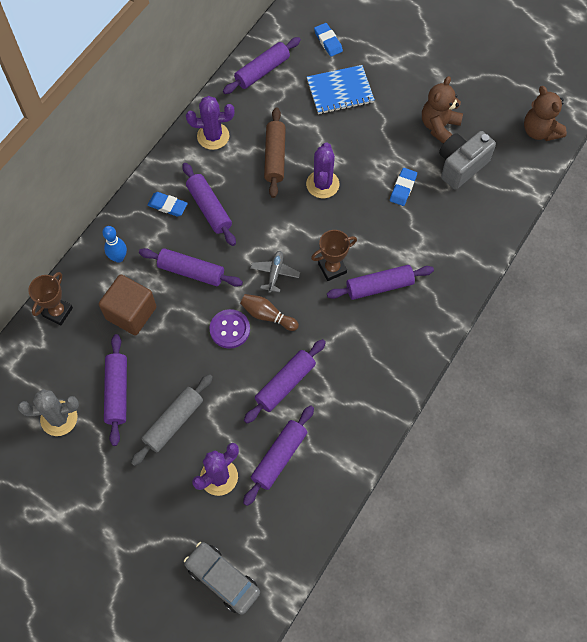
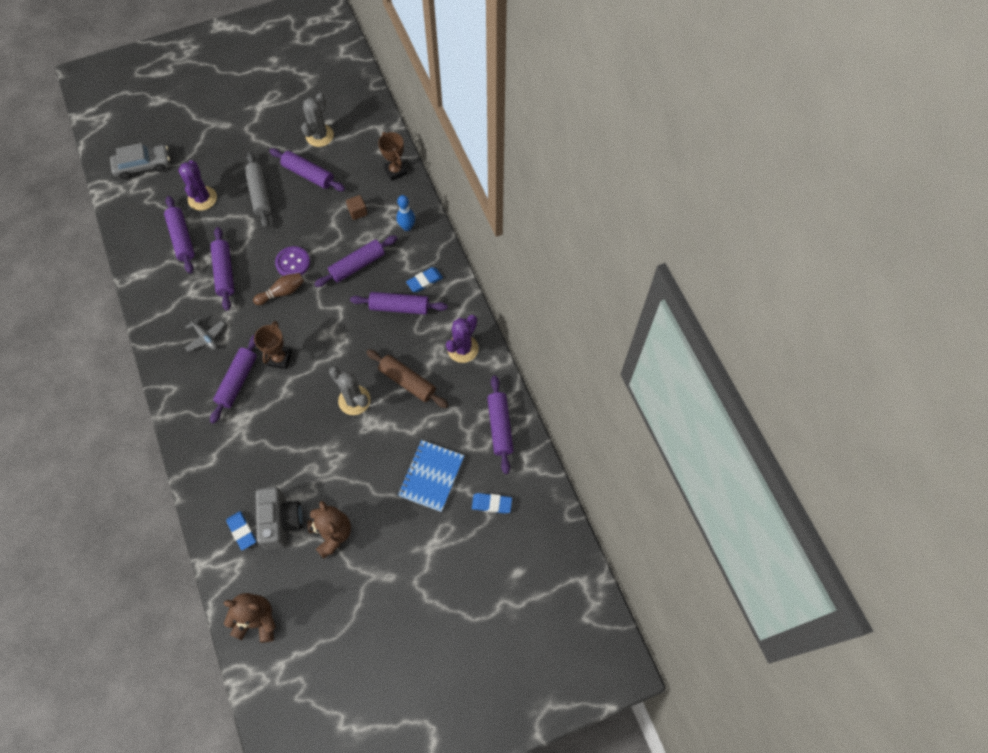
camera: 125 degrees right, 0 degrees up
brown cube [99,274,157,335] -> brown cube [346,195,368,220], size x0.49
grey plane [250,251,300,293] -> grey plane moved to [185,316,225,352]
purple cactus [306,142,339,198] -> grey cactus [329,366,371,415]
blue eraser [390,168,417,206] -> blue eraser moved to [226,511,256,550]

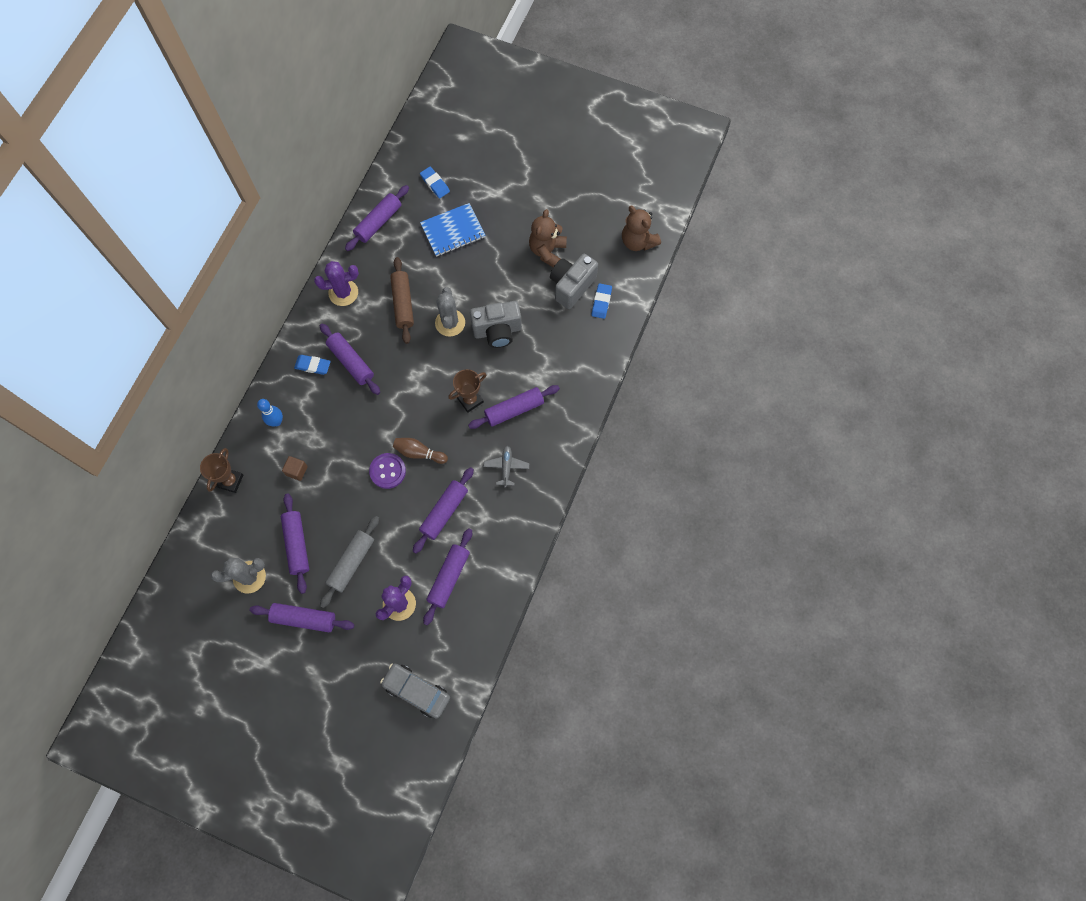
camera: 135 degrees left, 5 degrees up
purple rolling pin [314,235,398,287] -> purple rolling pin moved to [249,603,354,632]
none -> grey camera [470,301,522,348]

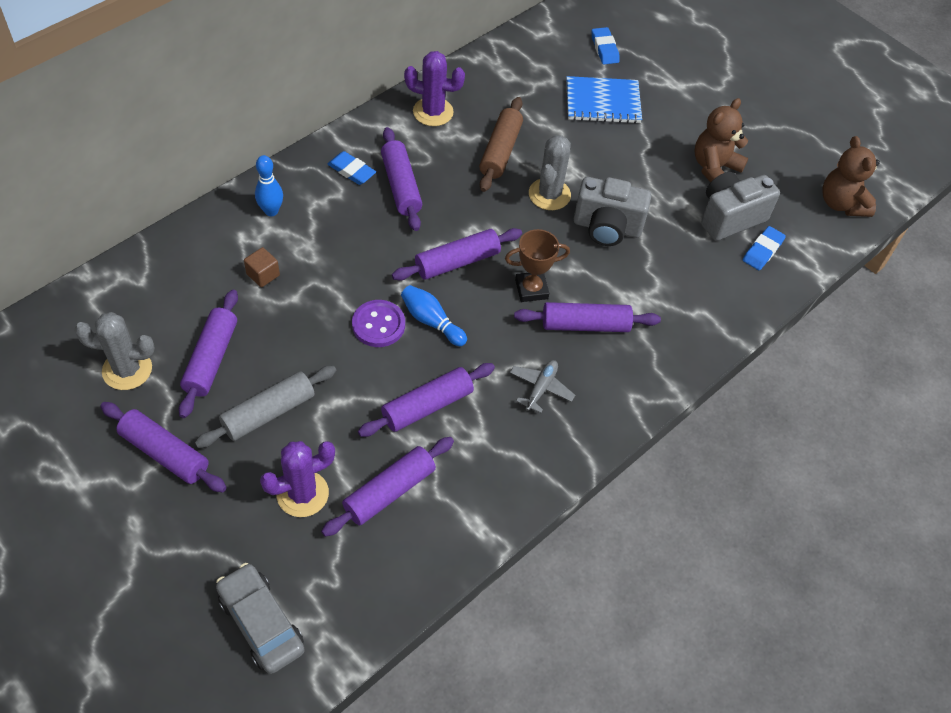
camera: 20 degrees right, 15 degrees down
brown trophy [200,448,243,493] -> none
purple rolling pin [345,185,409,251] -> purple rolling pin moved to [392,228,522,281]
brown bowling pin [393,438,448,464] -> blue bowling pin [401,285,467,346]

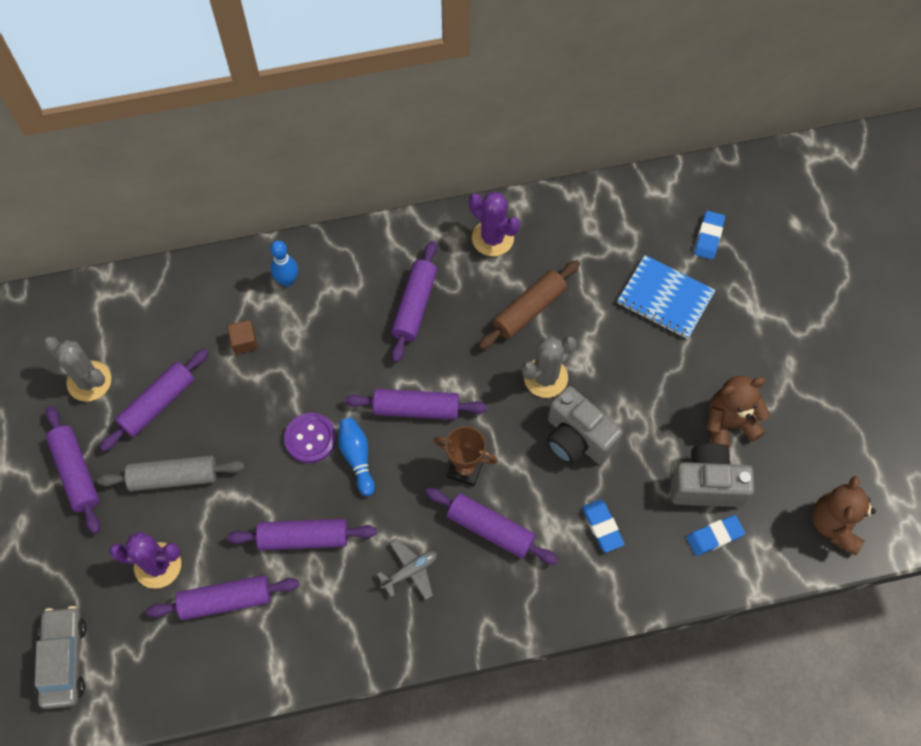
camera: 35 degrees right, 10 degrees up
blue eraser [328,151,376,185] -> blue eraser moved to [582,499,625,553]

